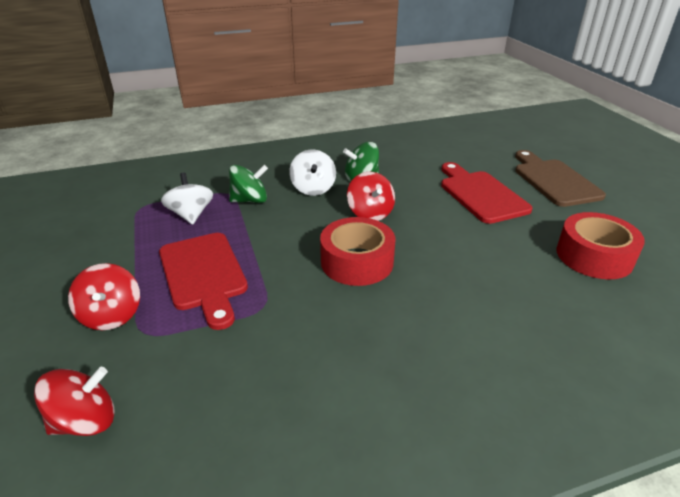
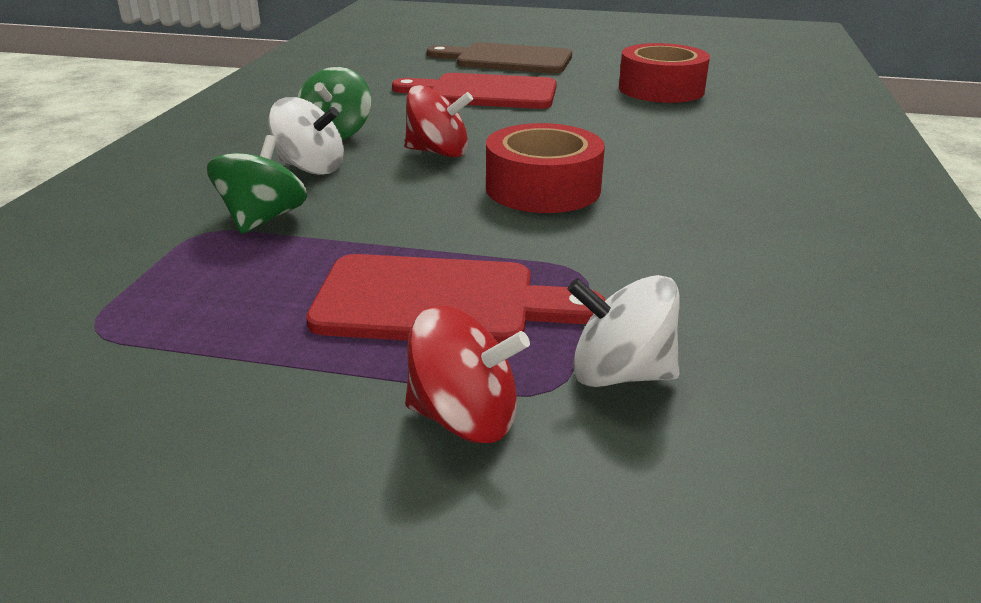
camera: 60 degrees left, 5 degrees down
red spinning top [34,367,115,436] -> none
white spinning top [161,172,213,225] -> white spinning top moved to [567,275,680,387]

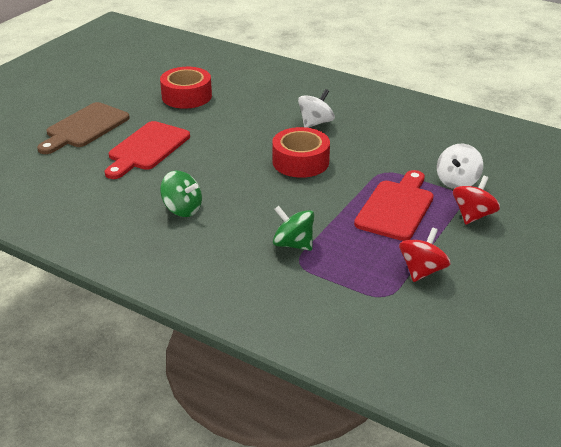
camera: 70 degrees left, 5 degrees up
white spinning top [268,97,344,175] -> white spinning top moved to [298,89,335,128]
red spinning top [405,85,473,158] -> red spinning top moved to [399,228,451,282]

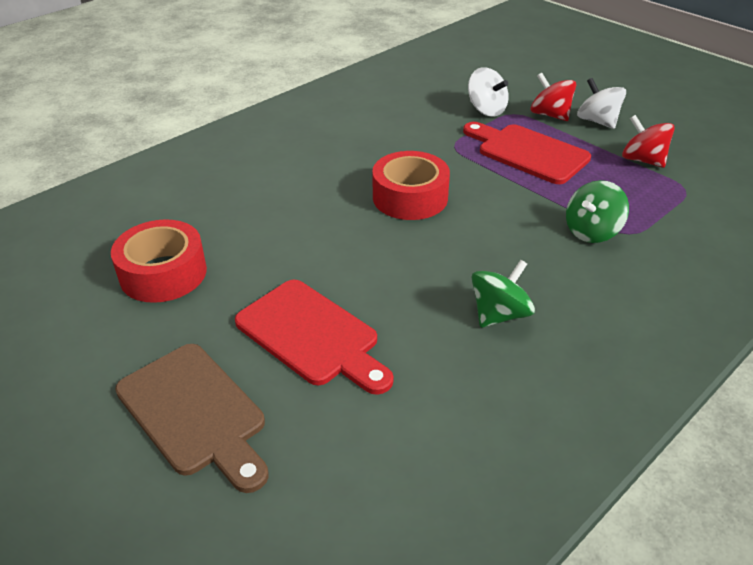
camera: 75 degrees left, 5 degrees up
white spinning top [298,89,335,128] -> white spinning top moved to [577,78,626,129]

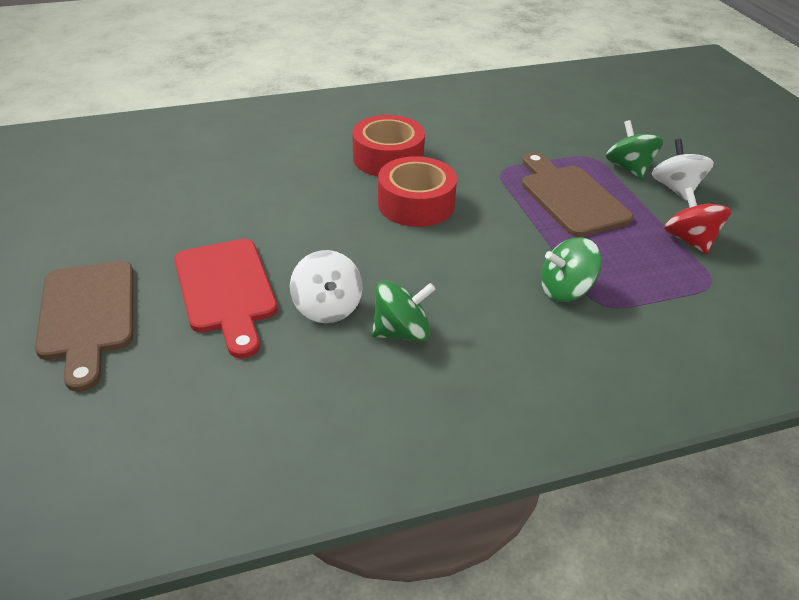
camera: 25 degrees right, 0 degrees up
red tape [111,219,207,303] -> red tape moved to [353,115,425,177]
red cutting board [463,122,591,184] -> brown cutting board [522,152,633,237]
white spinning top [468,67,509,116] -> white spinning top moved to [290,250,363,323]
red spinning top [531,73,576,121] -> green spinning top [606,120,663,179]

